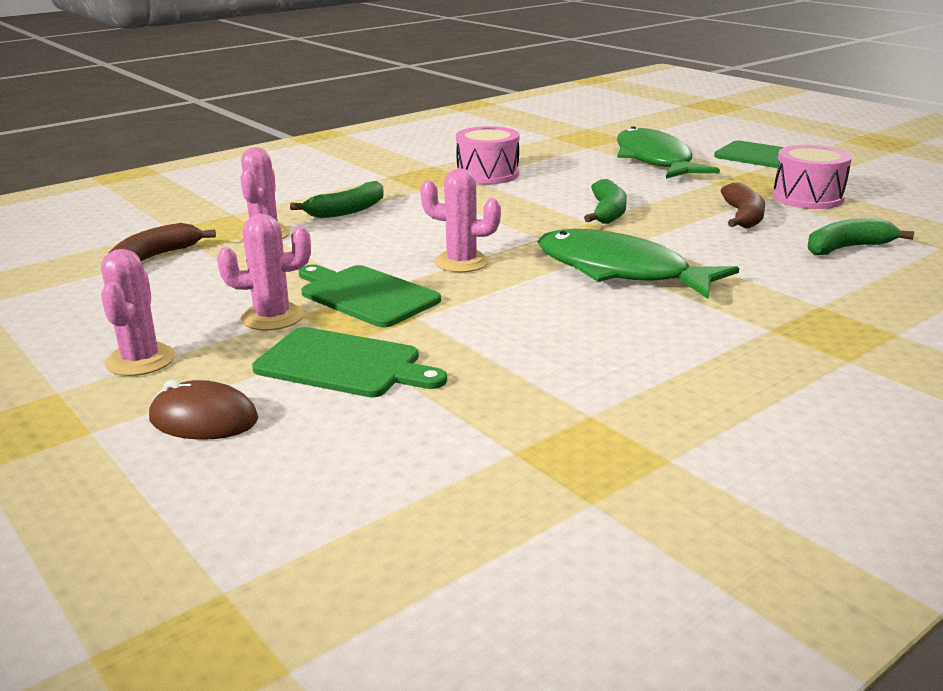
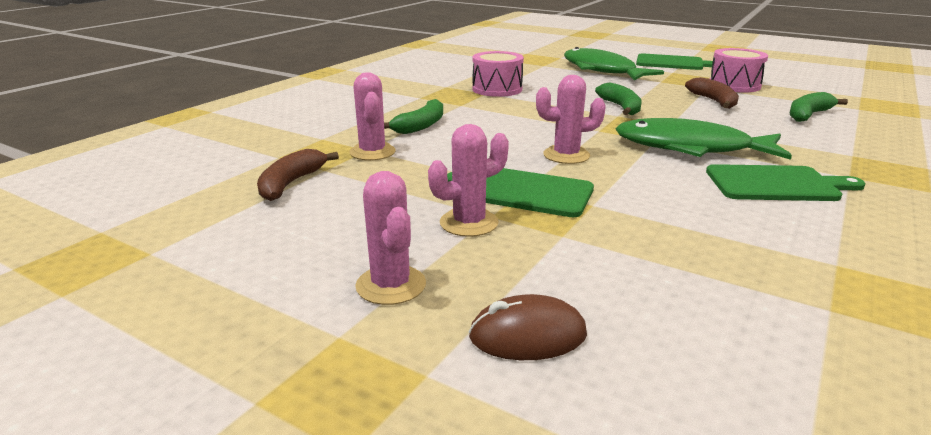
camera: 20 degrees left, 0 degrees up
green cutting board [252,327,447,397] -> green cutting board moved to [706,164,866,201]

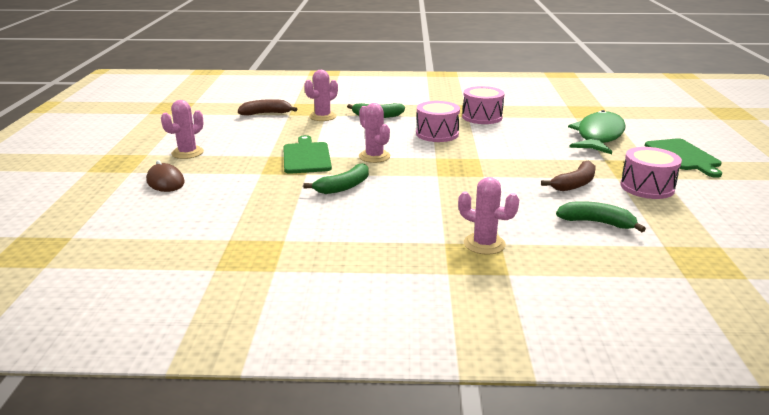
camera: 60 degrees right, 0 degrees up
pink cactus [428,124,509,237] -> pink cactus moved to [458,177,519,255]
green banana [595,83,642,115] -> green banana moved to [303,163,369,194]
green fish [615,118,792,160] -> none
green cutting board [706,164,866,201] -> none
none -> pink drum [416,101,460,142]

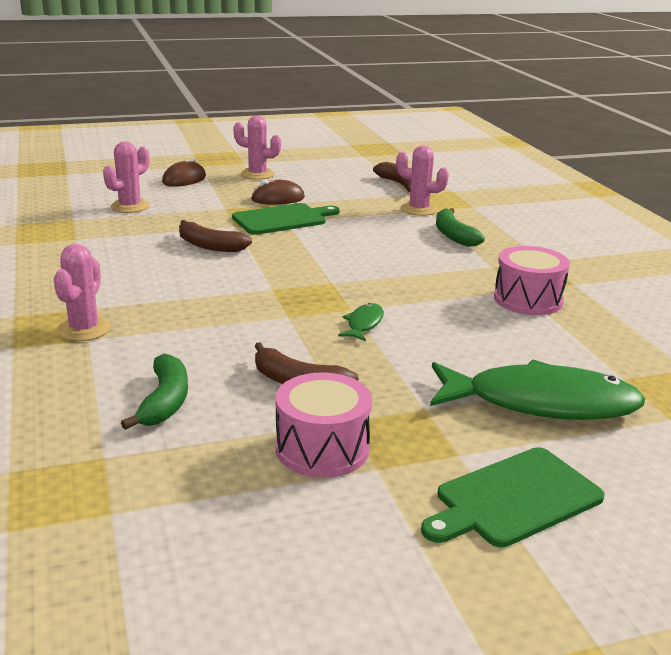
camera: 70 degrees right, 0 degrees up
green banana [303,163,369,194] -> brown banana [179,220,252,252]
pink cactus [359,103,390,163] -> pink cactus moved to [103,141,149,213]
pink drum [416,101,460,142] -> none
none -> brown mouse [251,180,305,205]
none -> green fish [338,303,384,341]

